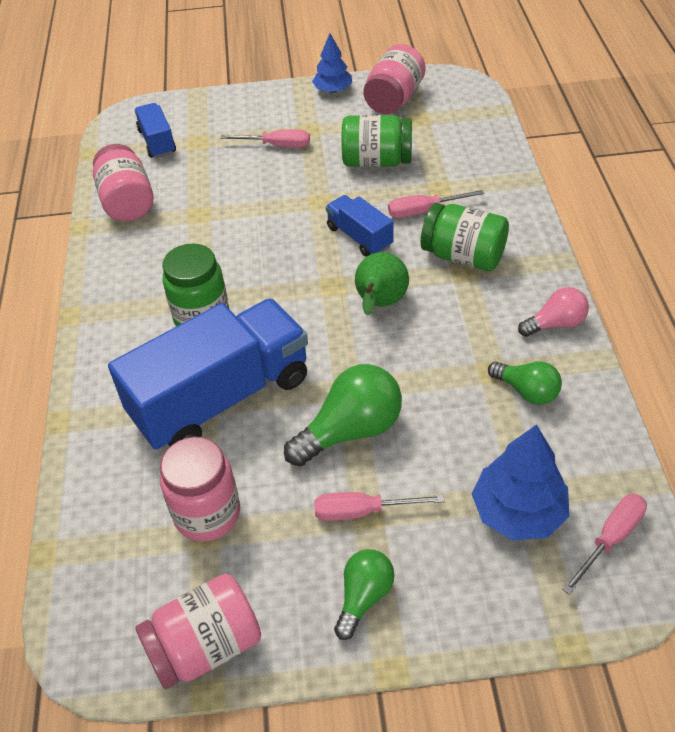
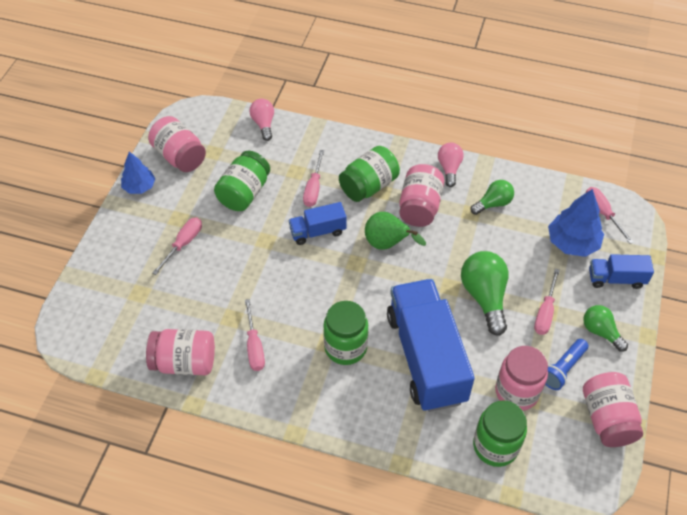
camera: 70 degrees left, 5 degrees up
blue truck [134,103,176,158] -> blue truck moved to [589,254,654,289]
none -> pink screwdriver [245,299,265,371]
none -> pink light bulb [249,99,274,141]
none -> pink jar [399,164,444,227]
none -> green jar [473,400,527,467]
none -> blue flashlight [545,339,588,390]

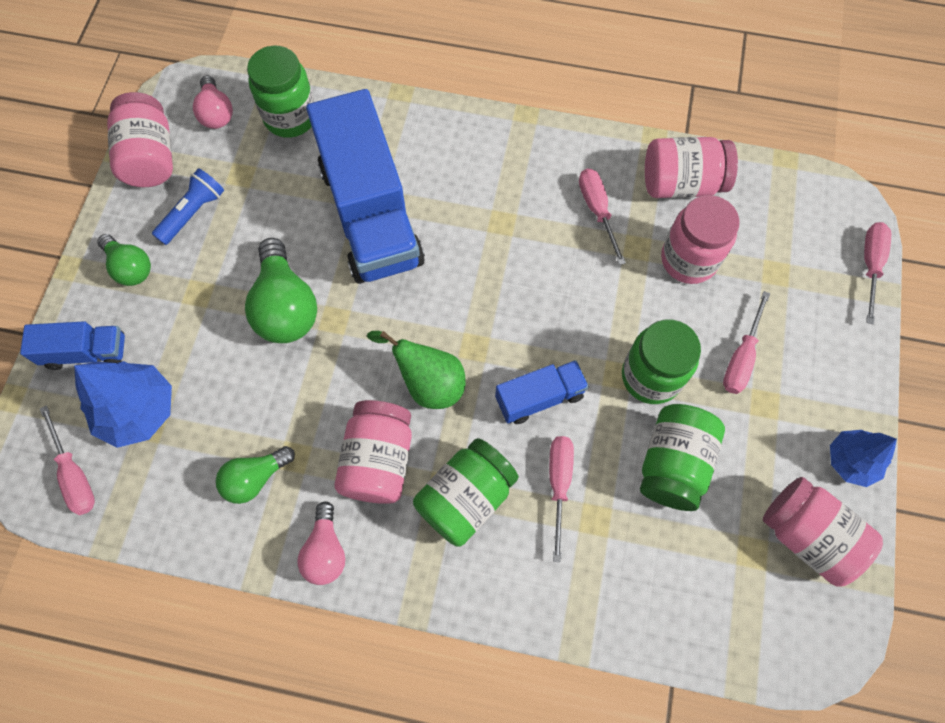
camera: 175 degrees right, 15 degrees up
pink light bulb [249,99,274,141] -> pink light bulb moved to [193,75,233,129]
green jar [323,301,368,365] -> green jar moved to [622,319,701,404]
pink jar [495,346,548,411] -> pink jar moved to [661,195,740,284]
pink screwdriver [534,269,560,335] -> pink screwdriver moved to [864,222,891,324]

